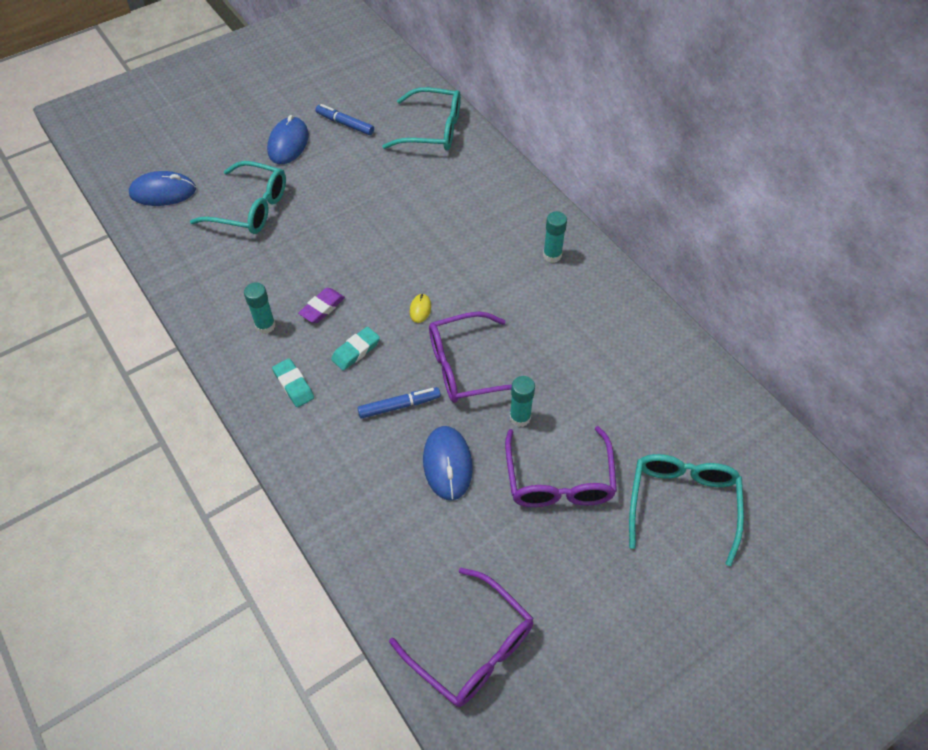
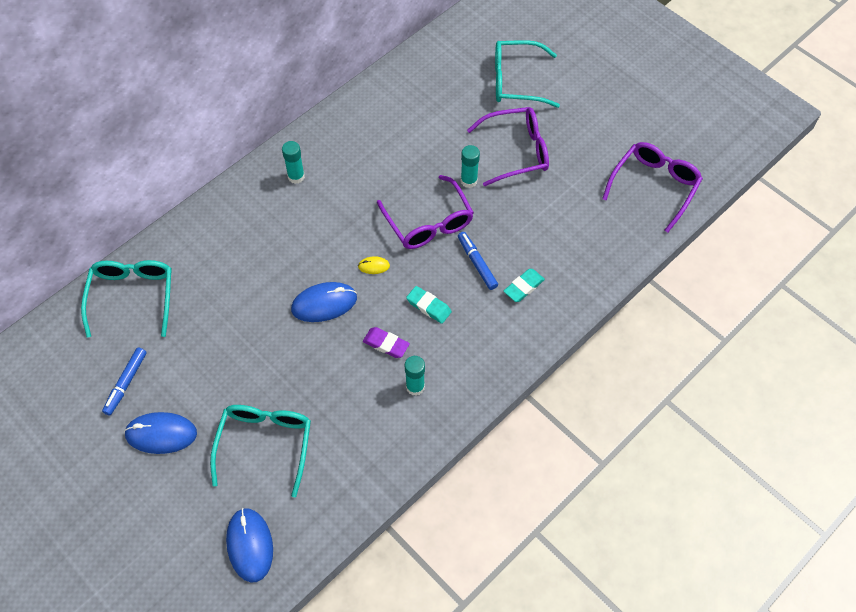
camera: 100 degrees left, 5 degrees up
turquoise eraser [272,359,314,407] -> turquoise eraser moved to [504,269,545,302]
blue mouse [423,426,473,500] -> blue mouse moved to [291,282,357,322]

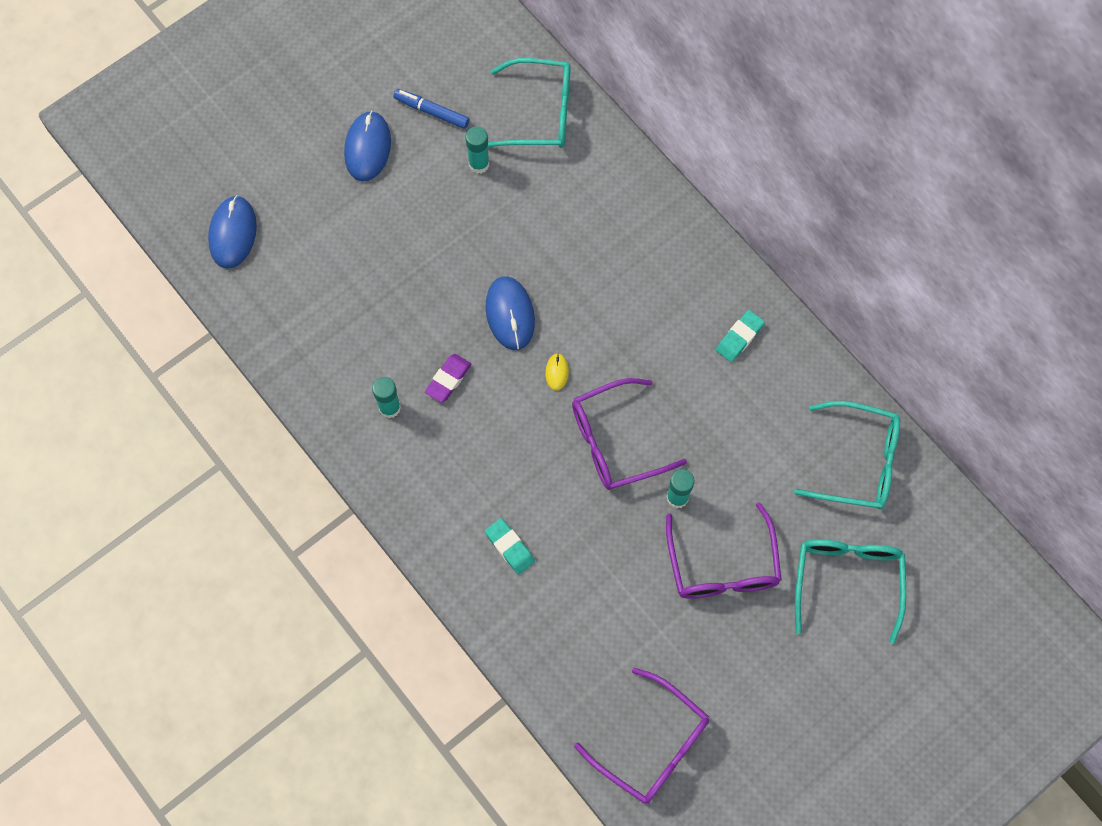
camera: 95 degrees right, 10 degrees up
turquoise glasses [210,405,311,497] -> turquoise glasses moved to [794,401,900,509]
blue mouse [226,508,273,582] -> blue mouse turned 75 degrees counterclockwise [208,195,257,269]
turquoise glue stick [282,141,305,184] -> turquoise glue stick moved to [465,127,489,174]
turquoise eraser [406,286,452,324] -> turquoise eraser moved to [716,310,765,362]
blue marker [458,232,498,290] -> none

